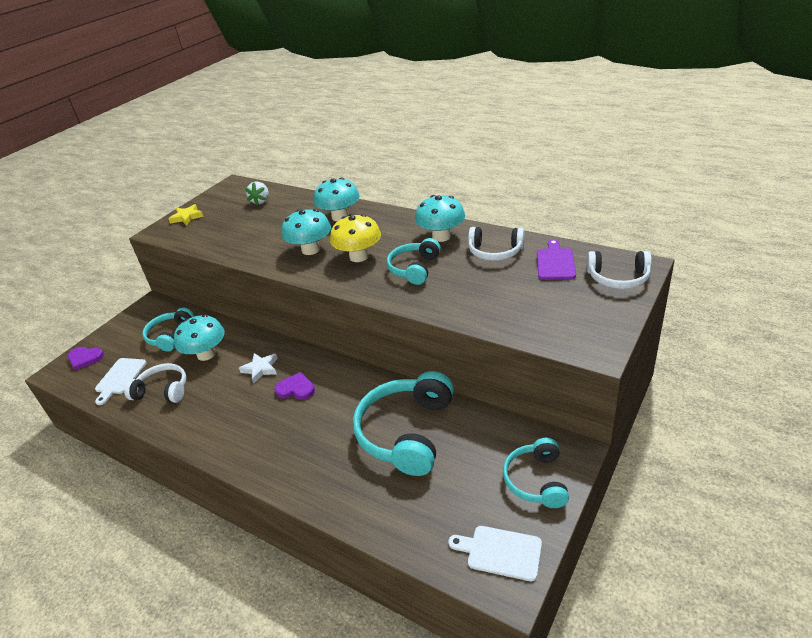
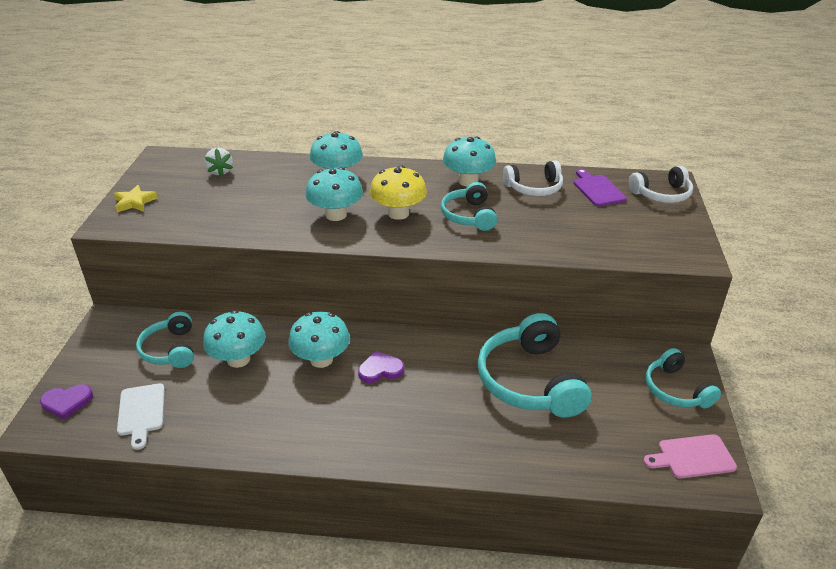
camera: 30 degrees left, 0 degrees up
white headphones [124,363,187,403] -> none
white star [239,353,278,384] -> turquoise mushroom [288,312,350,368]
white cutting board [448,526,542,581] -> pink cutting board [643,434,737,478]

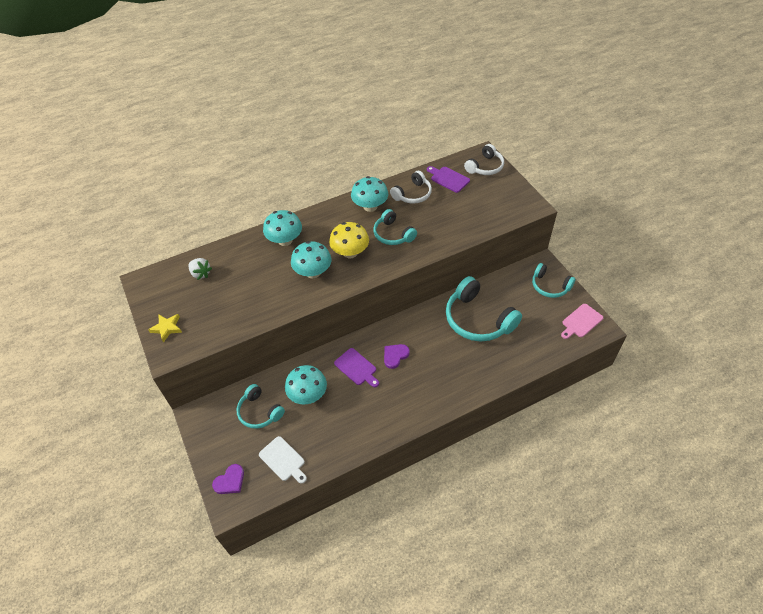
camera: 30 degrees left, 15 degrees up
turquoise mushroom [288,312,350,368] -> purple cutting board [334,348,379,387]

